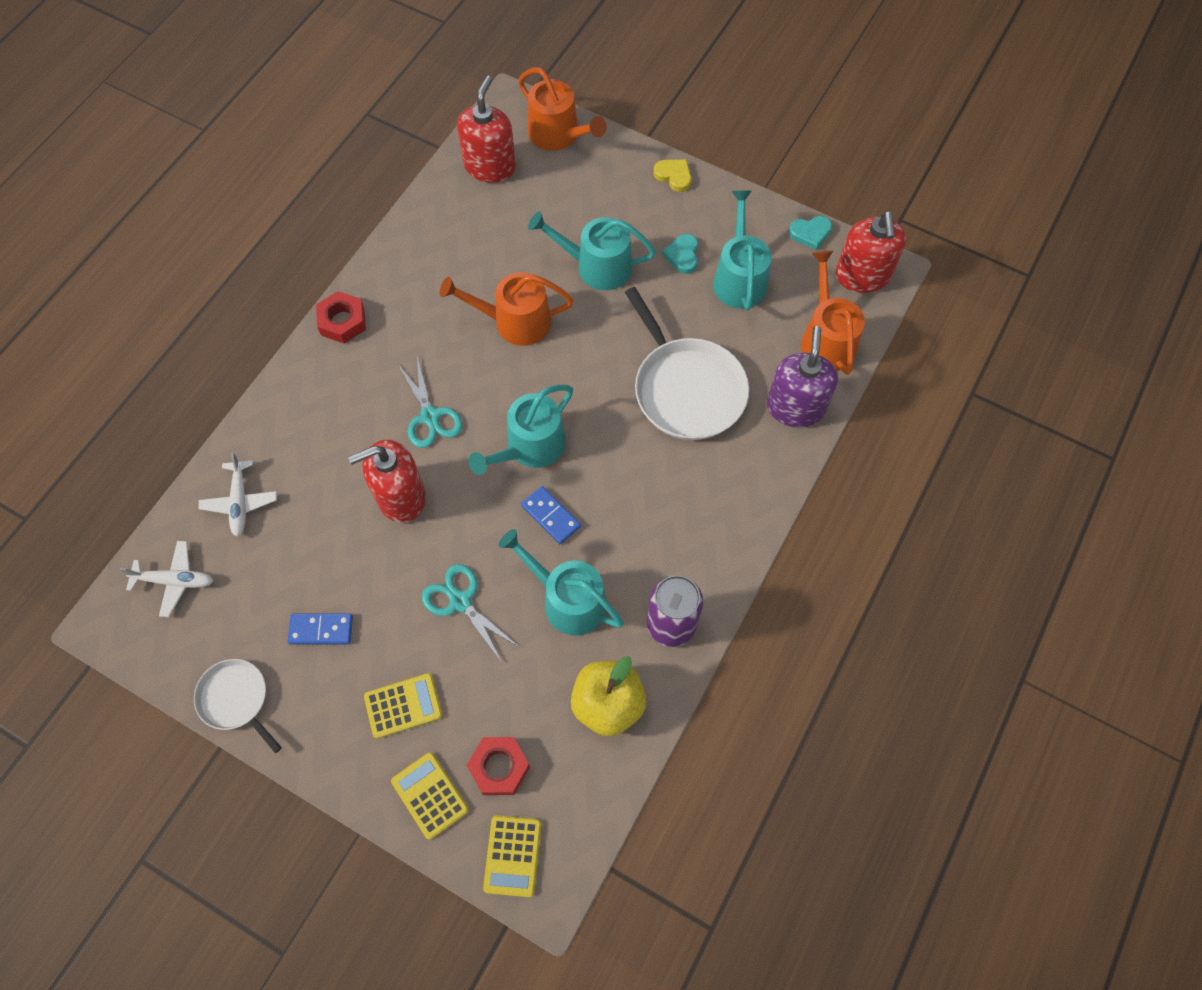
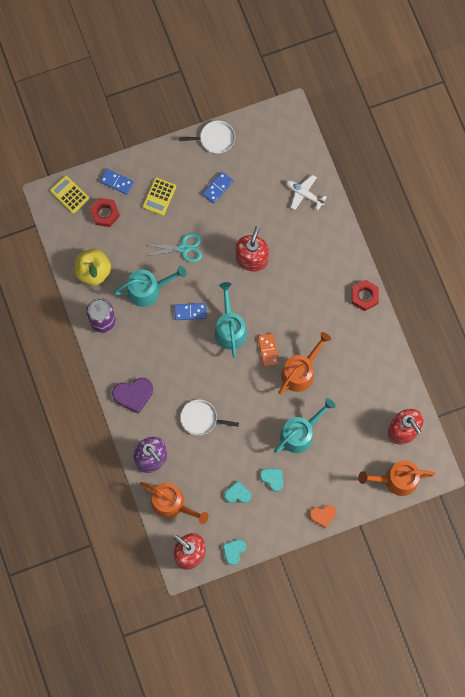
camera: 130 degrees right, 10 degrees up
white plane [120,541,213,617] -> none
yellow calculator [391,752,469,840] -> blue domino [100,168,134,195]
turquoise scissors [397,357,462,448] -> none
white pan [625,287,749,440] -> white pan [180,400,239,435], size x0.56
yellow heart [654,159,691,192] -> orange heart [309,505,336,528]
turquoise watering can [713,190,771,310] -> turquoise heart [224,481,251,503]
none -> purple heart [112,378,153,414]
none -> orange domino [258,333,279,367]

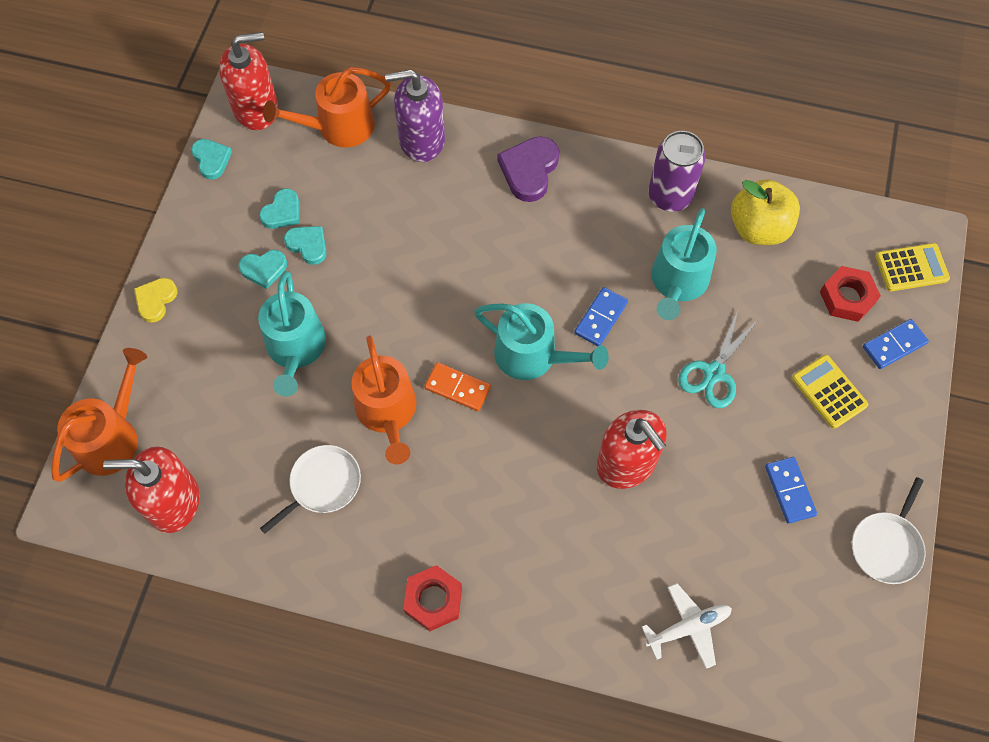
camera: 125 degrees right, 10 degrees down
white pan [180,400,239,435] -> white pan moved to [260,445,361,534]
orange heart [309,505,336,528] -> yellow heart [134,278,178,323]
none -> turquoise heart [284,226,327,265]

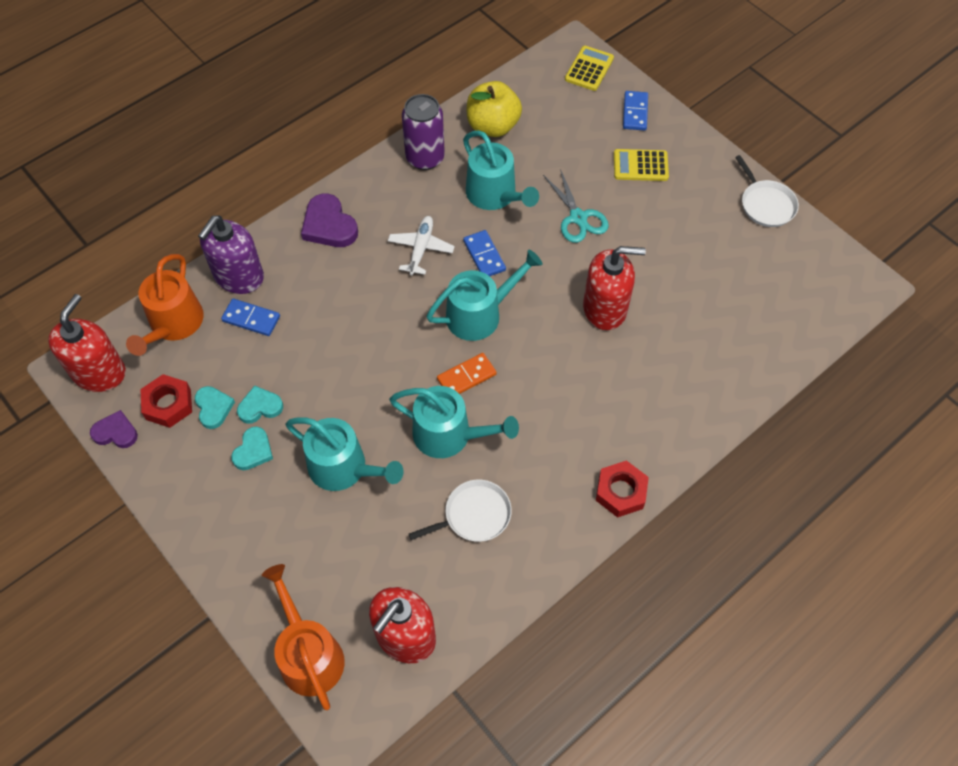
camera: 55 degrees left, 5 degrees down
yellow heart [134,278,178,323] -> none
turquoise heart [191,139,232,180] -> purple heart [90,410,138,448]
white pan [260,445,361,534] -> white pan turned 75 degrees clockwise [409,480,512,542]
orange watering can [351,335,417,464] -> turquoise watering can [389,386,519,458]
white plane [642,583,732,669] -> white plane moved to [388,216,455,275]
blue domino [765,457,817,523] -> blue domino moved to [221,299,280,336]
red nut [820,266,881,322] -> red nut moved to [140,374,192,428]

